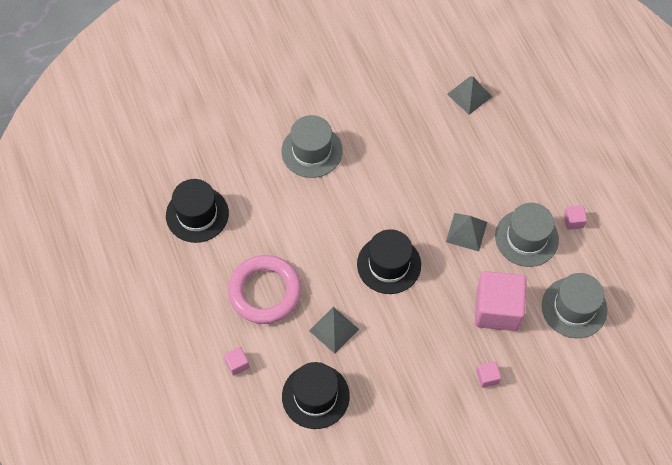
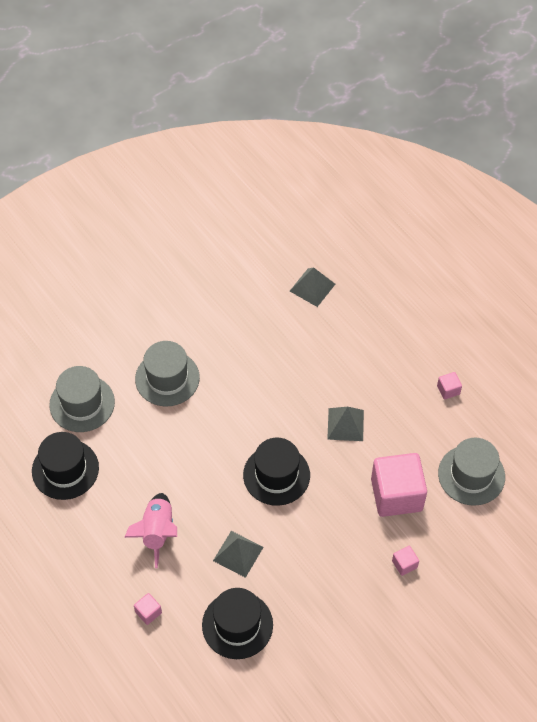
camera: 15 degrees left, 5 degrees down
pink ring [228,255,302,324] -> pink rocket [124,493,177,568]
grey hat [495,203,559,267] -> grey hat moved to [49,366,115,432]

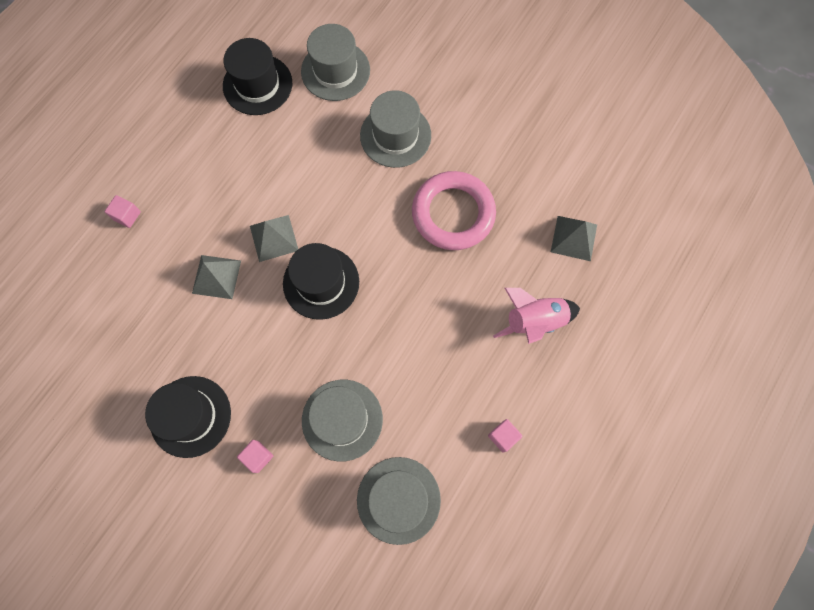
camera: 70 degrees right, 15 degrees up
pink rocket [124,493,177,568] -> pink rocket moved to [493,288,580,344]
black hat [202,588,273,659] -> black hat moved to [145,376,231,458]
grey pyramid [327,407,364,441] -> grey pyramid moved to [250,215,298,262]
pink cube [371,453,427,517] -> grey hat [302,380,383,462]
none -> pink ring [412,171,496,250]

